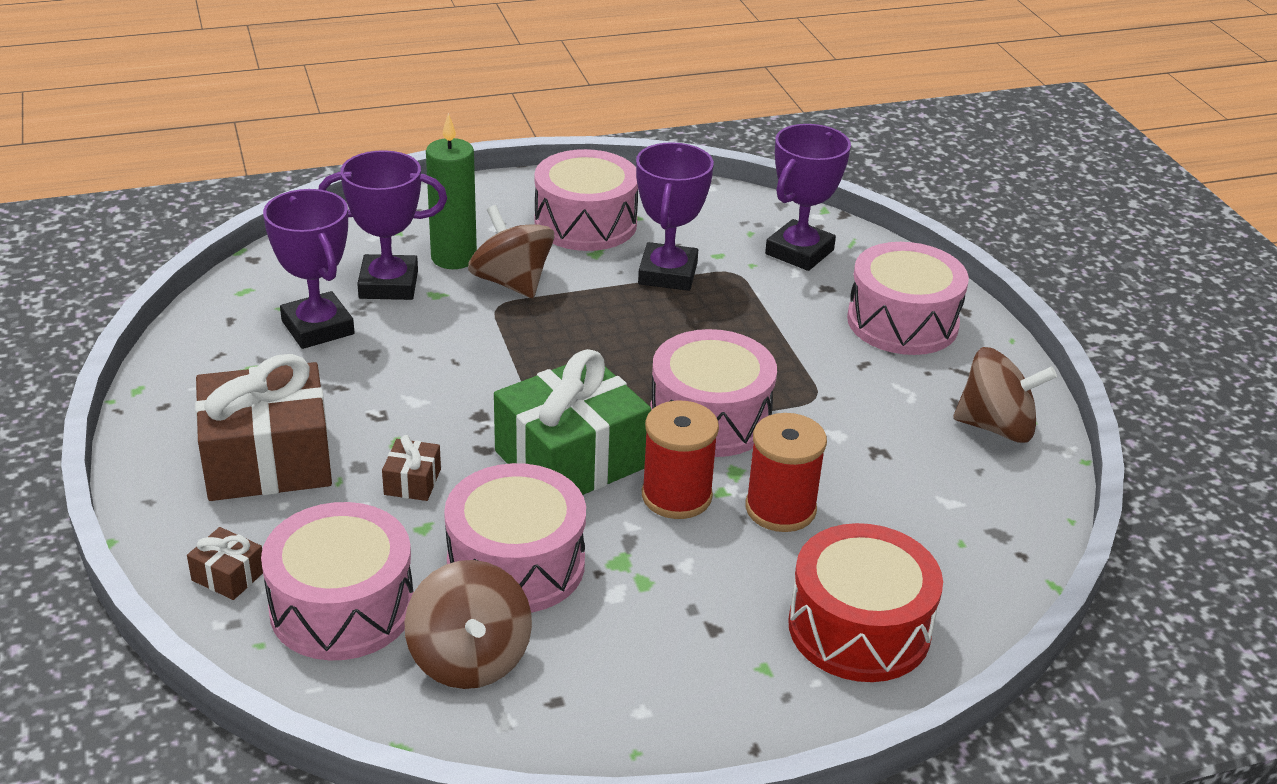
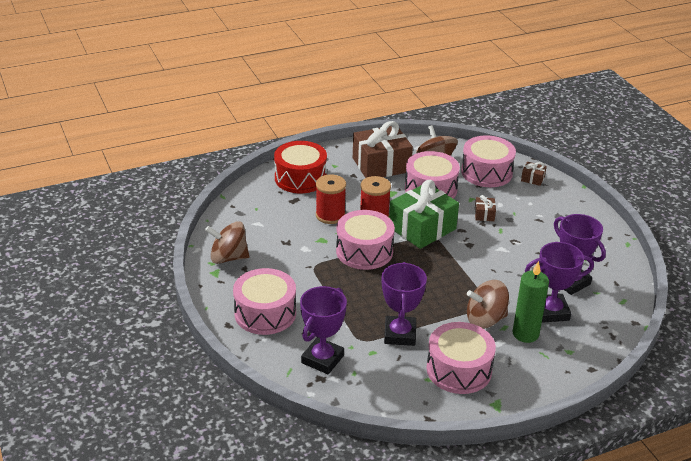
camera: 175 degrees right, 0 degrees up
brown gift [195,354,332,501] -> brown gift moved to [353,121,413,178]
brown spinning top [468,205,554,298] -> brown spinning top turned 120 degrees clockwise [467,280,509,329]

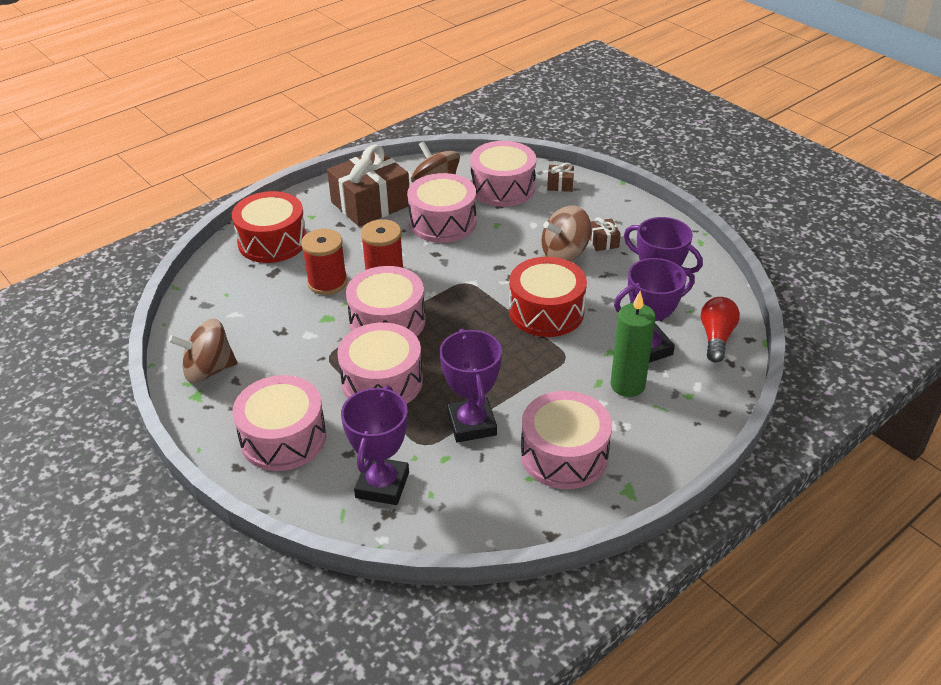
camera: 15 degrees left, 5 degrees up
green gift [389,180,459,249] -> none
brown spinning top [467,280,509,329] -> brown spinning top moved to [542,205,591,262]
brown gift [475,195,496,221] -> brown gift moved to [590,217,621,251]
none -> pink drum [337,322,423,404]
none -> red drum [509,257,587,337]
none -> red light bulb [701,297,740,363]

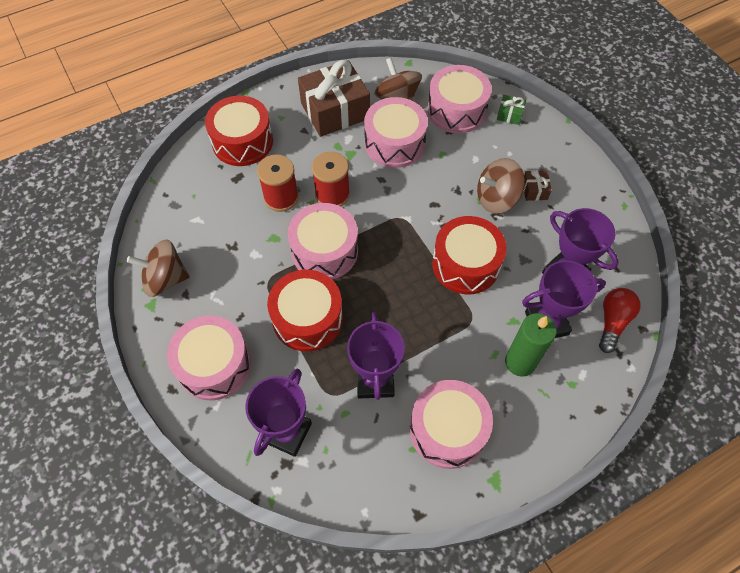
camera: 10 degrees right, 20 degrees up
pink drum [337,322,423,404] -> red drum [267,270,343,351]
brown gift [547,163,574,192] -> green gift [497,95,526,125]

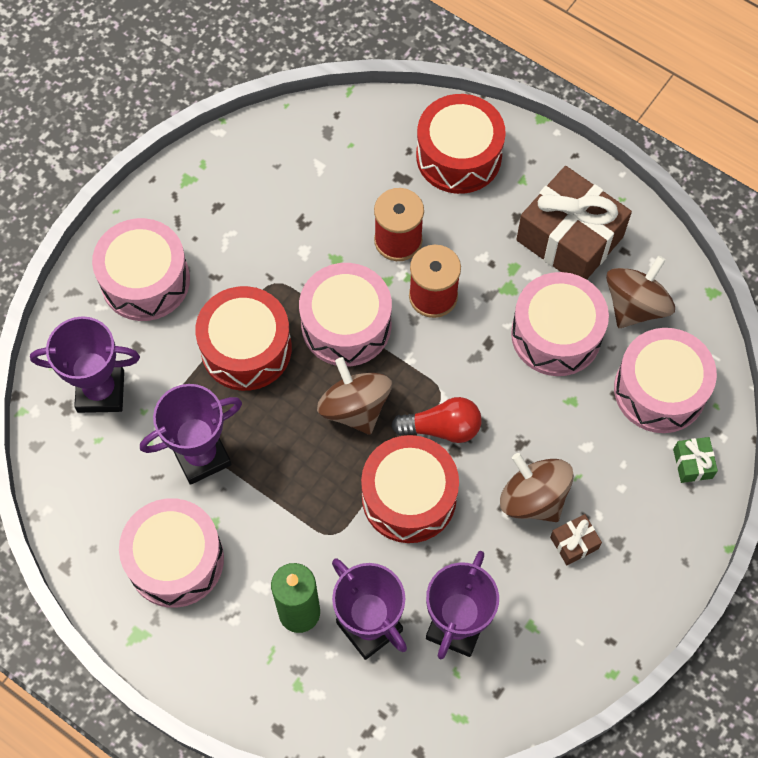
camera: 65 degrees right, 5 degrees up
brown spinning top [127,239,190,297] -> brown spinning top moved to [317,357,392,435]
red light bulb [599,288,641,353] -> red light bulb moved to [391,397,482,443]

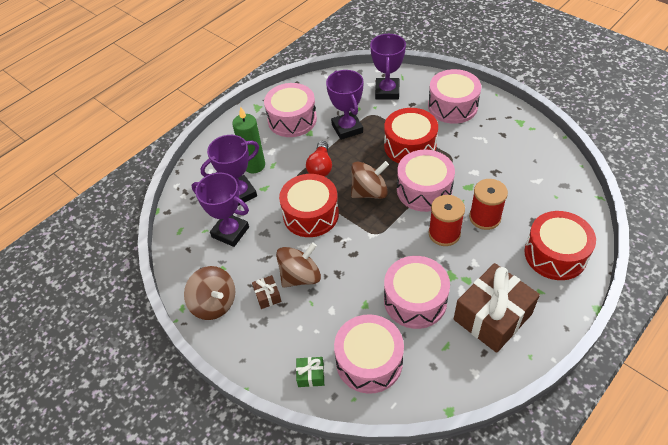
camera: 100 degrees right, 15 degrees down
red light bulb [391,397,482,443] -> red light bulb moved to [306,141,332,177]
brown spinning top [606,256,675,328] -> brown spinning top moved to [184,266,235,320]

